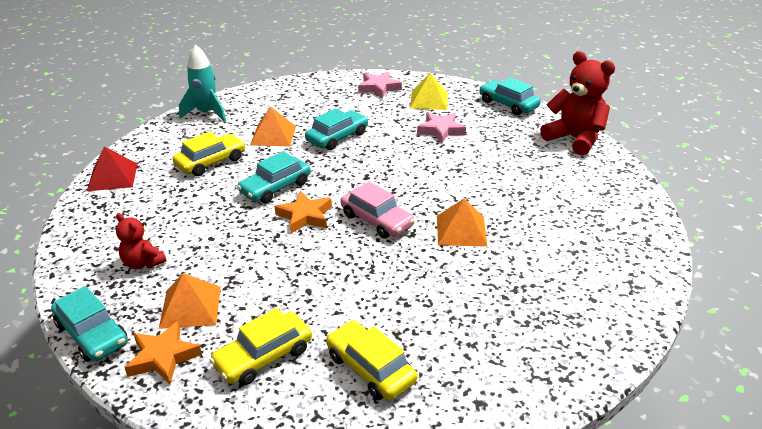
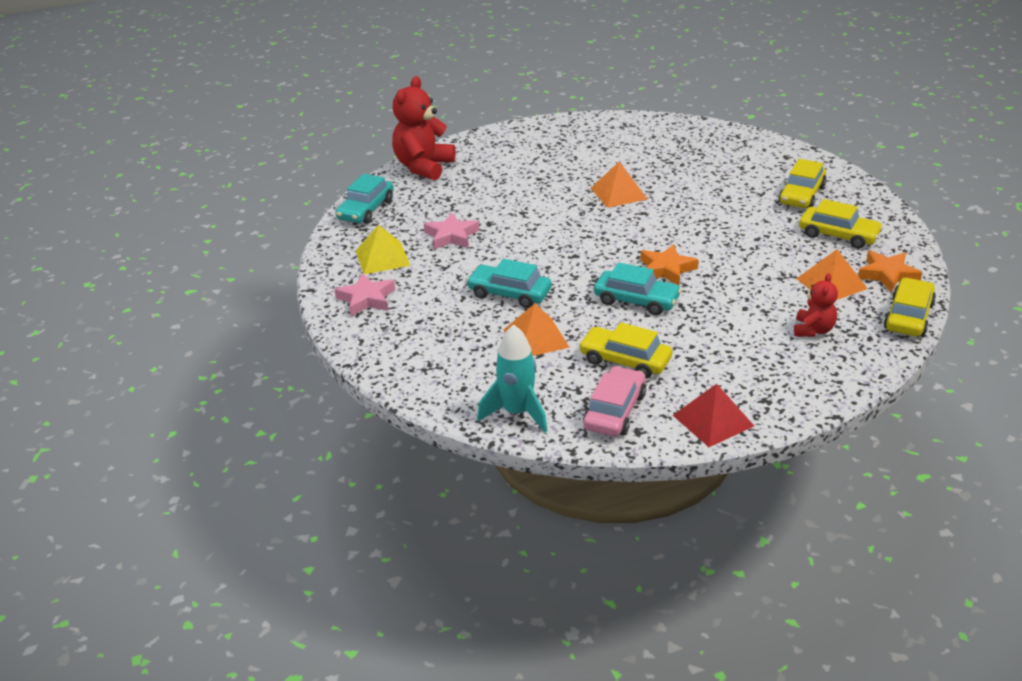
camera: 110 degrees left, 0 degrees up
turquoise car [51,286,128,362] -> yellow car [884,278,936,336]
pink car [340,182,415,239] -> pink car moved to [583,366,646,437]

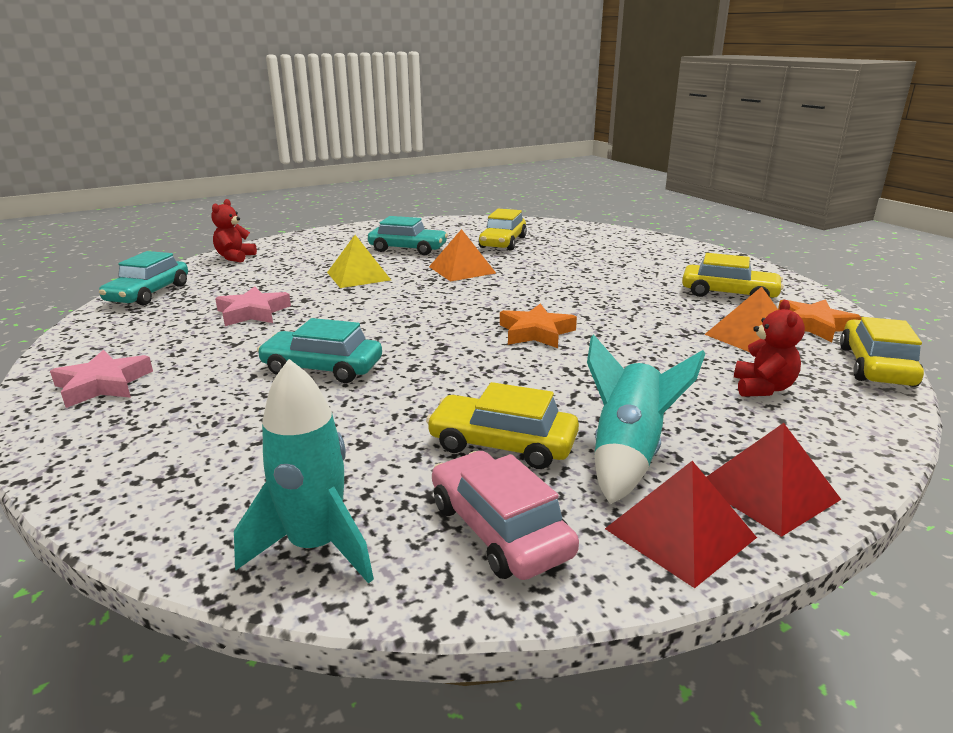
camera: 10 degrees left, 10 degrees down
yellow pyramid [356,225,410,274] -> yellow pyramid moved to [327,235,391,288]
red teddy bear [392,76,455,181] -> red teddy bear [211,199,257,263], size x0.55
orange pyramid [504,303,569,356] -> none
pink car [583,366,646,437] -> pink car turned 45 degrees counterclockwise [432,451,579,580]
turquoise car [594,262,682,315] -> turquoise car moved to [368,216,448,255]
yellow car [779,159,827,208] -> yellow car moved to [479,209,527,250]
none -> turquoise rocket [587,334,705,504]
none -> red pyramid [707,423,841,537]

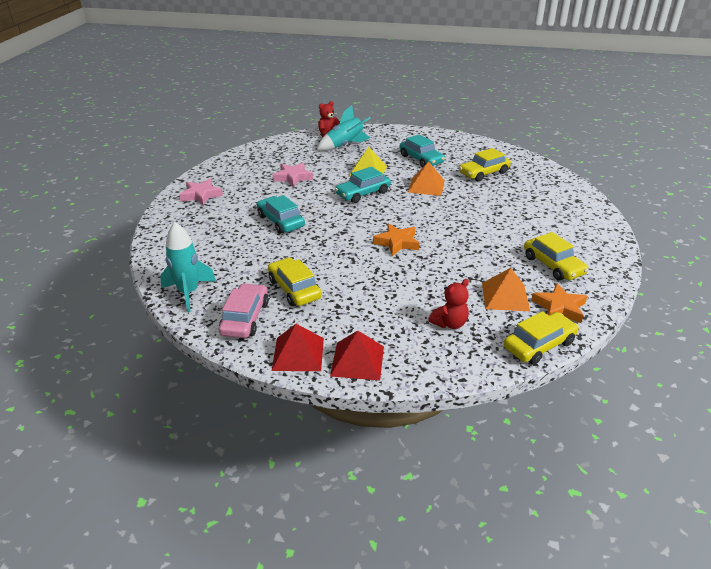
camera: 40 degrees right, 10 degrees up
turquoise car [99,251,188,305] -> turquoise car moved to [335,167,391,203]
turquoise rocket [587,334,705,504] -> turquoise rocket moved to [317,105,371,151]

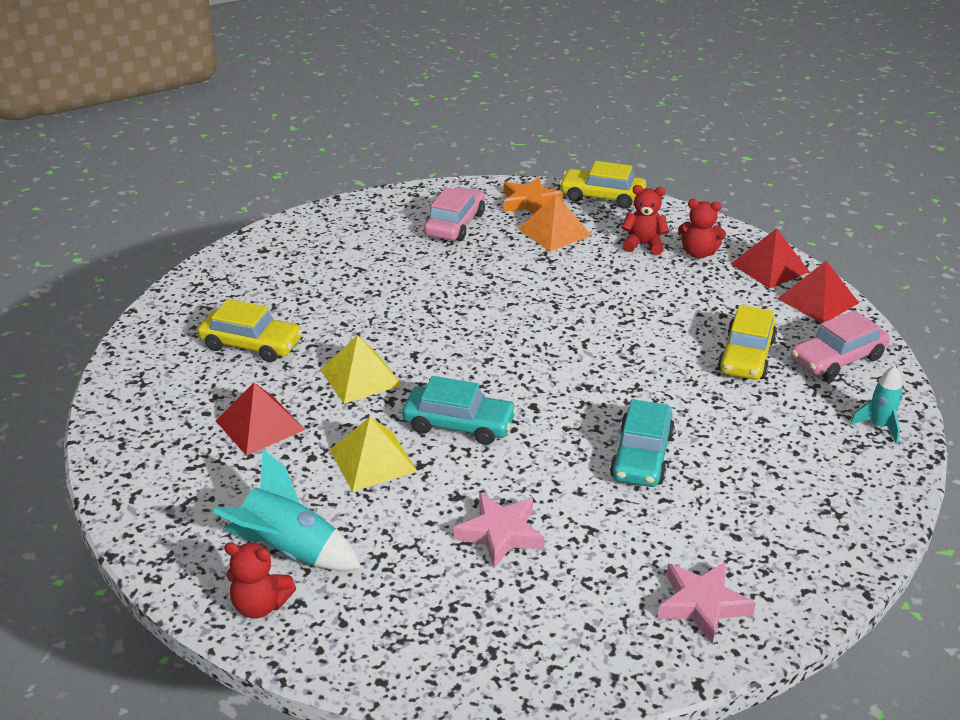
camera: 130 degrees left, 0 degrees up
turquoise rocket [160,222,216,312] -> turquoise rocket [850,366,903,444], size x0.60
orange star [373,223,419,256] -> none
turquoise car [399,134,445,167] -> red pyramid [216,382,305,456]
orange pyramid [408,161,445,196] -> yellow pyramid [320,335,402,404]
yellow car [524,232,589,281] -> pink car [424,187,485,241]
none -> red teddy bear [678,199,726,258]

